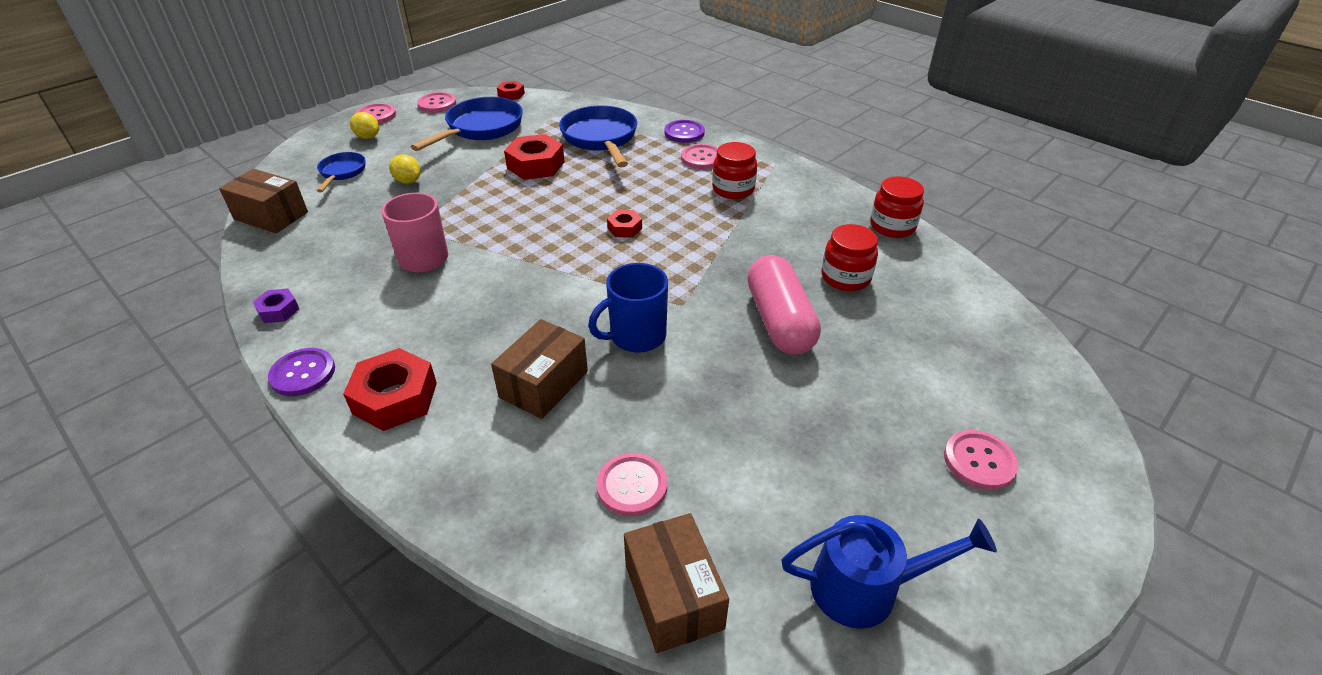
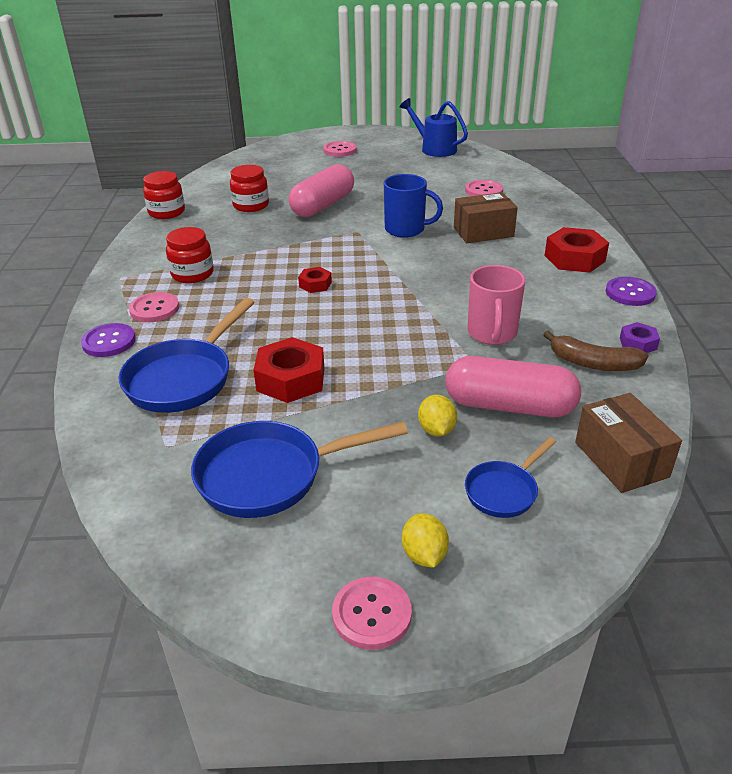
camera: 135 degrees left, 5 degrees down
pink button [417,92,456,113] -> none
red nut [497,81,525,100] -> none
brown box [624,513,729,653] -> none
none -> pink capsule [445,356,581,417]
none -> brown banana [543,331,649,371]

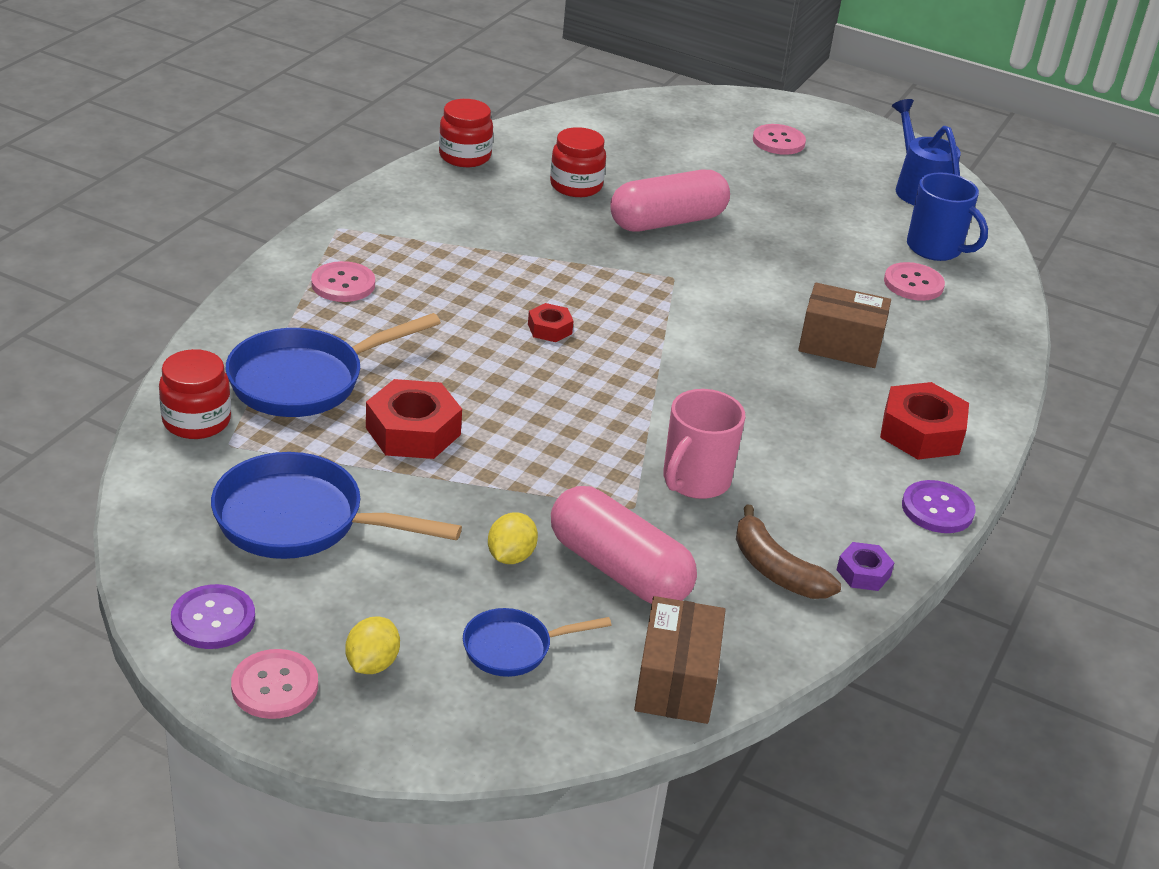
camera: 25 degrees right, 0 degrees up
purple button [81,323,136,357] -> purple button moved to [171,584,255,649]
red jar [166,227,214,283] -> red jar moved to [159,349,231,439]
blue mug [384,174,443,238] -> blue mug moved to [907,172,988,261]

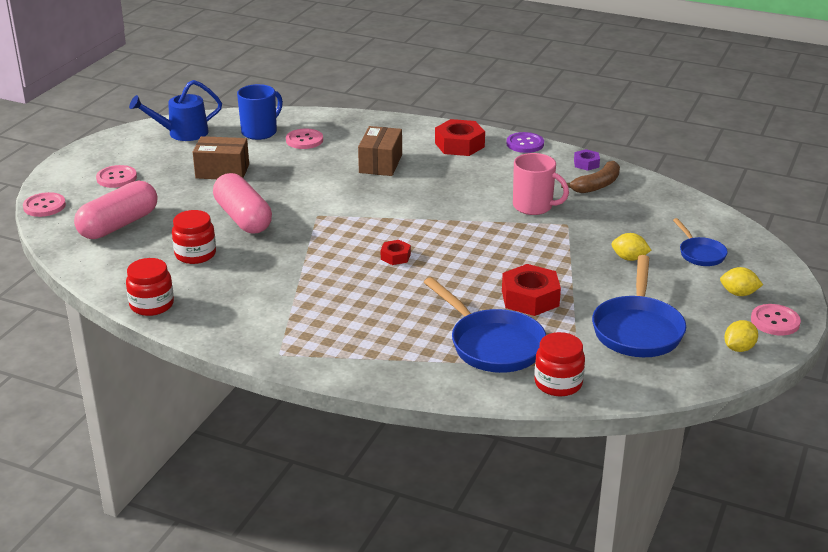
camera: 90 degrees left, 5 degrees down
purple button [171,584,255,649] -> yellow lemon [724,320,758,352]
pink button [311,261,375,302] -> pink button moved to [23,192,66,217]
pink capsule [551,486,697,604] -> pink capsule moved to [74,181,157,239]
brown box [634,596,726,724] -> brown box moved to [193,136,249,179]

